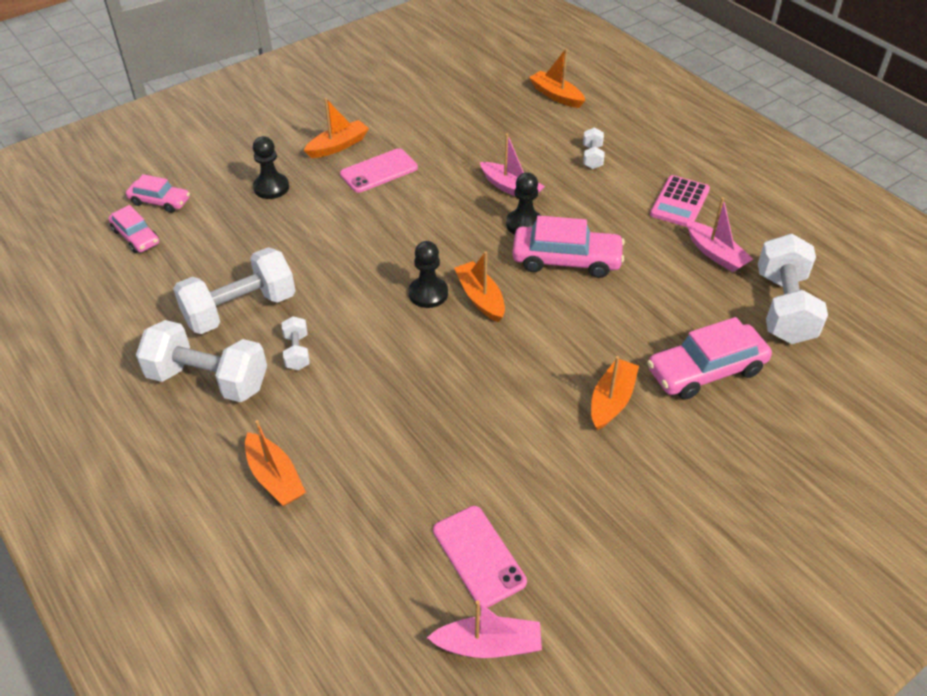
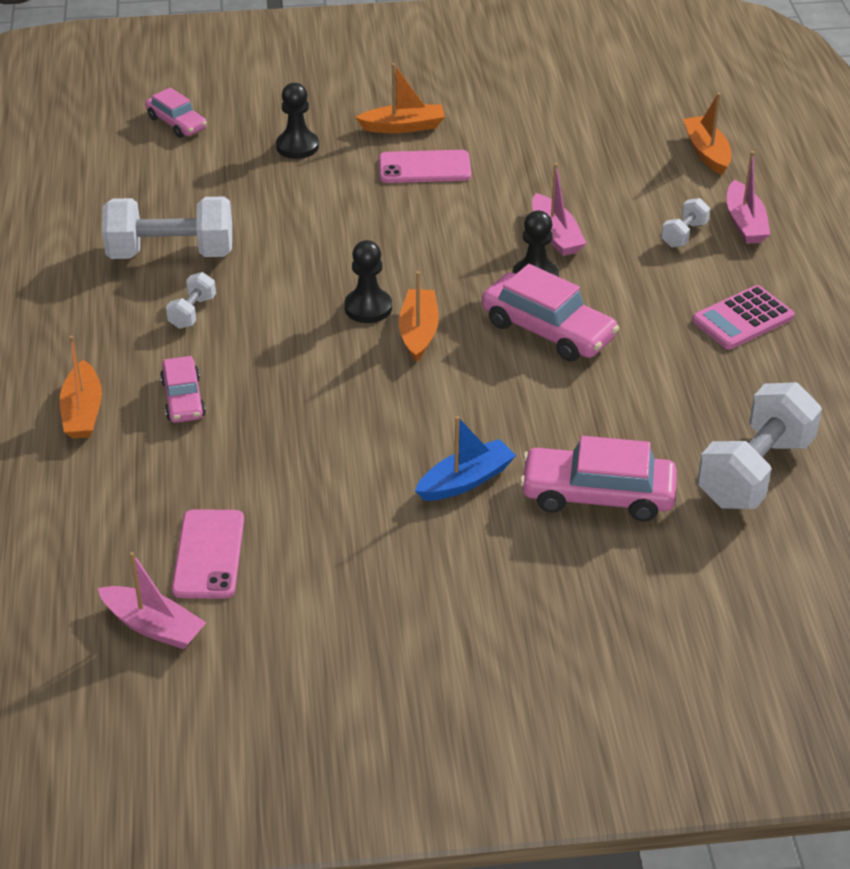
camera: 30 degrees right, 5 degrees down
pink car [108,205,159,253] -> pink car moved to [160,356,206,423]
white dumbbell [136,320,267,402] -> none
orange boat [591,356,639,430] -> blue boat [415,416,516,501]
pink boat [687,197,753,272] -> pink boat moved to [727,151,770,244]

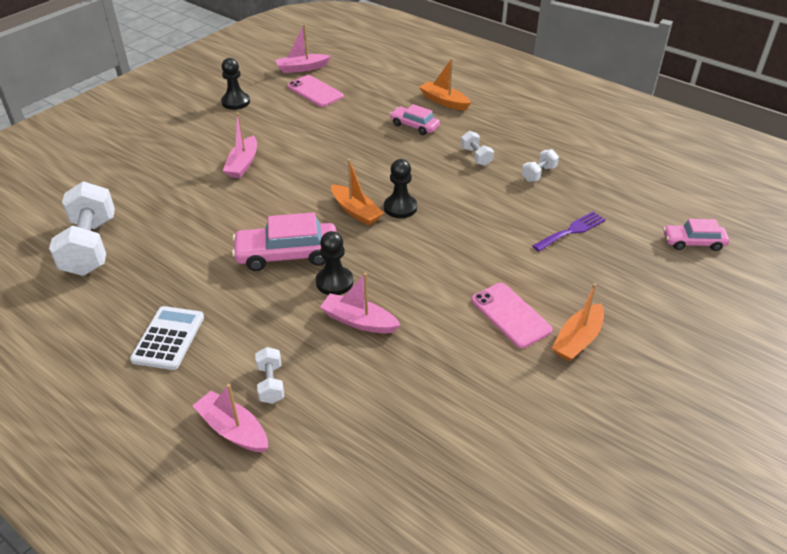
camera: 135 degrees right, 0 degrees up
white dumbbell [102,197,232,259] -> white dumbbell [522,149,559,182], size x0.47
black pawn [276,83,319,159] -> black pawn moved to [221,58,250,110]
pink phone [379,150,471,183] -> pink phone turned 75 degrees counterclockwise [471,283,553,348]
blue boat [415,416,516,501] -> pink boat [223,113,257,178]
pink car [520,436,677,521] -> none
orange boat [683,93,731,175] -> none
pink calculator [692,285,795,349] -> white calculator [130,306,204,370]
none -> purple fork [532,211,606,252]

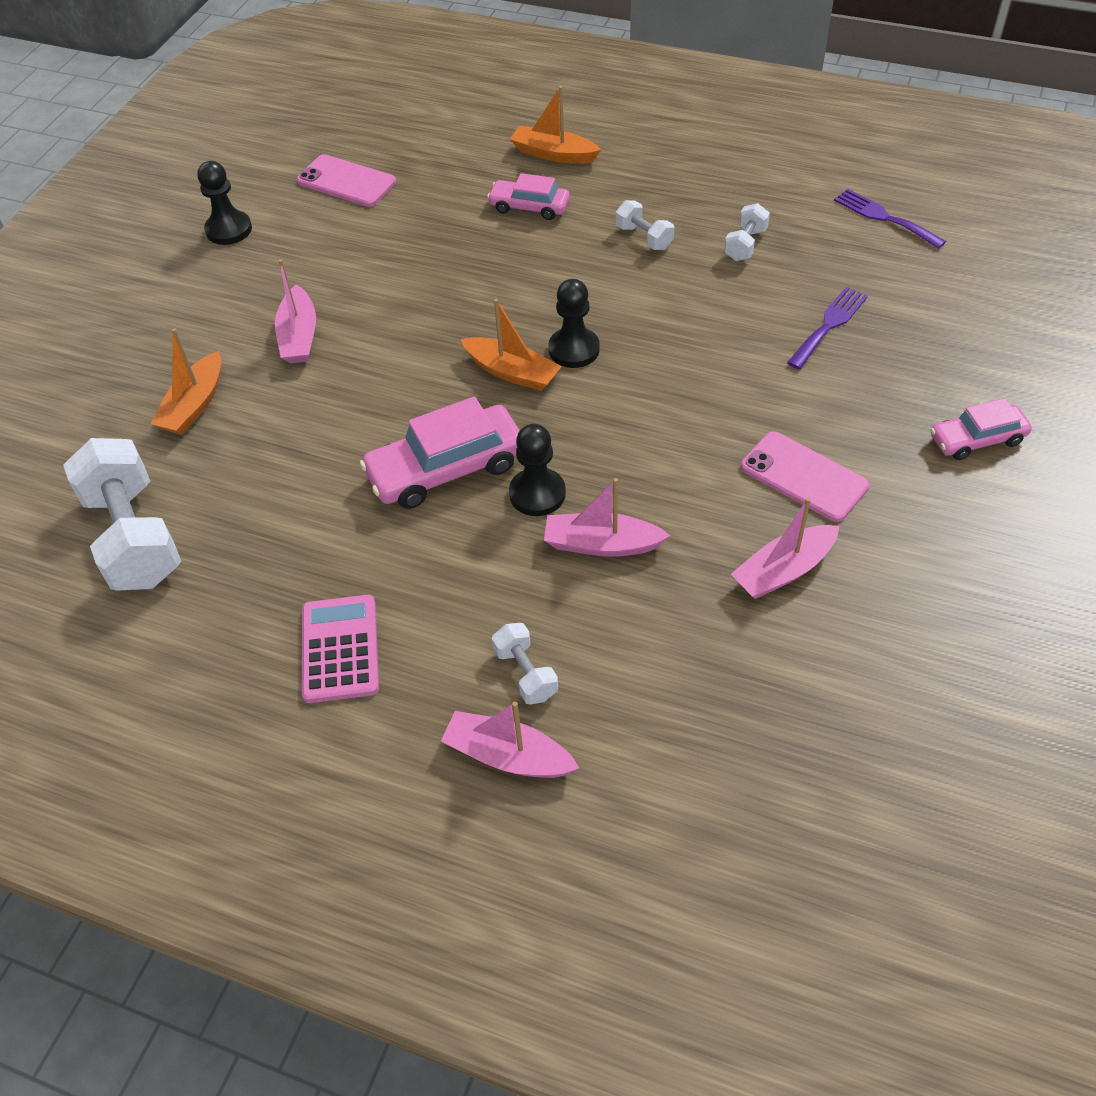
camera: 15 degrees left, 10 degrees up
white calculator [130,306,204,370] -> pink calculator [302,595,379,703]
pink boat [276,24,331,73] -> pink boat moved to [731,497,839,599]
orange boat [552,283,604,361] -> orange boat moved to [151,328,221,435]
pink car [663,219,729,251] -> pink car moved to [930,398,1032,460]
none -> purple fork [834,189,946,249]

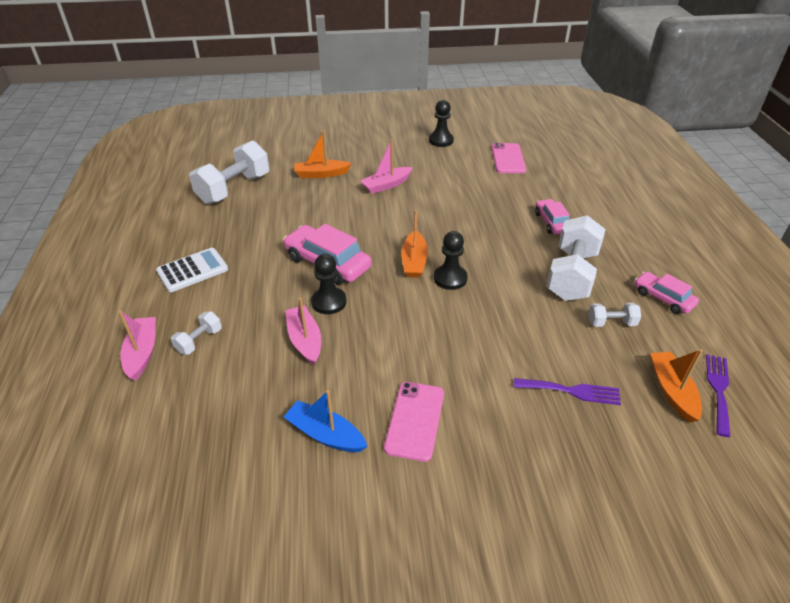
camera: 60 degrees right, 10 degrees down
pink calculator [302,595,379,703] -> white calculator [156,248,228,292]
orange boat [510,86,601,164] -> orange boat moved to [650,349,703,423]
white dumbbell [616,200,674,250] -> white dumbbell [546,215,605,301], size x2.13
pink boat [731,497,839,599] -> blue boat [284,390,368,452]
pink car [930,398,1032,460] -> pink car moved to [635,272,699,314]

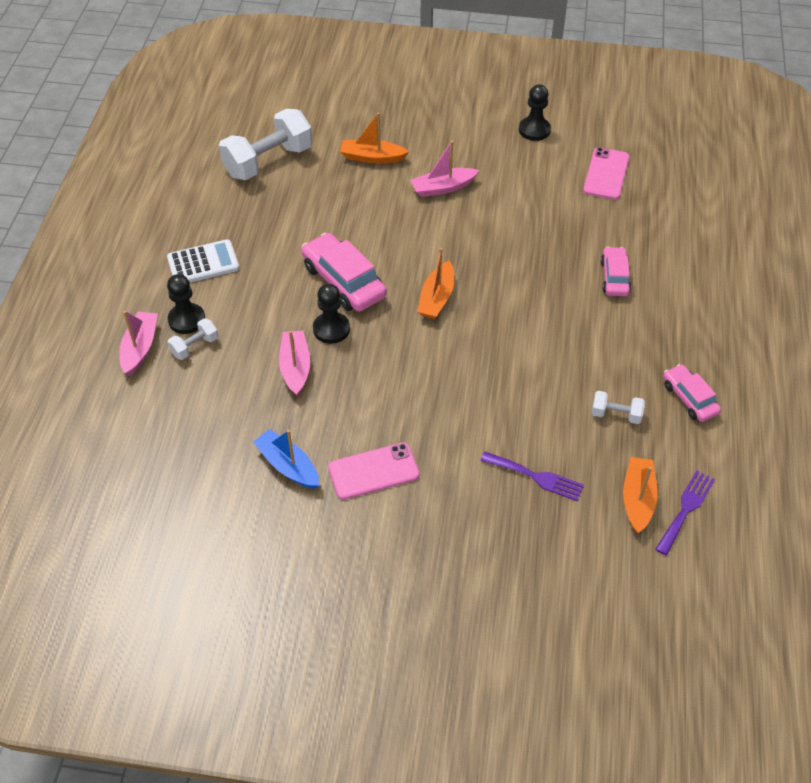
camera: 15 degrees right, 10 degrees up
pink phone [384,382,444,462] -> pink phone turned 45 degrees clockwise [328,442,419,500]
black pawn [434,231,468,290] -> black pawn moved to [167,274,205,334]
white dumbbell [546,215,605,301] -> none

